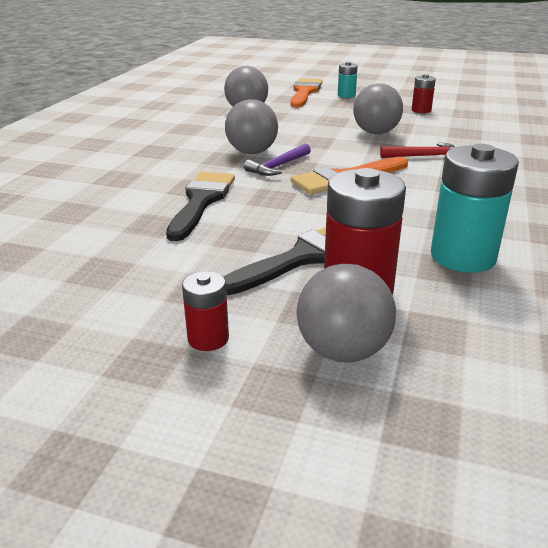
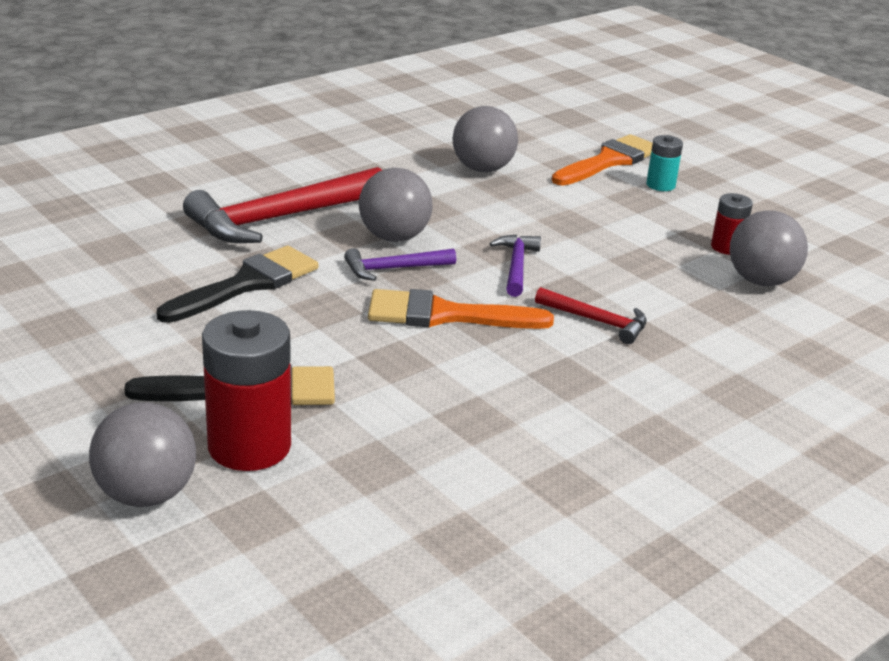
camera: 30 degrees right, 0 degrees up
red battery [182,271,229,351] -> none
grey ball [353,83,403,134] -> grey ball moved to [730,210,808,286]
turquoise battery [431,144,519,273] -> none
none -> red hammer [183,167,382,243]
none -> purple hammer [489,235,541,297]

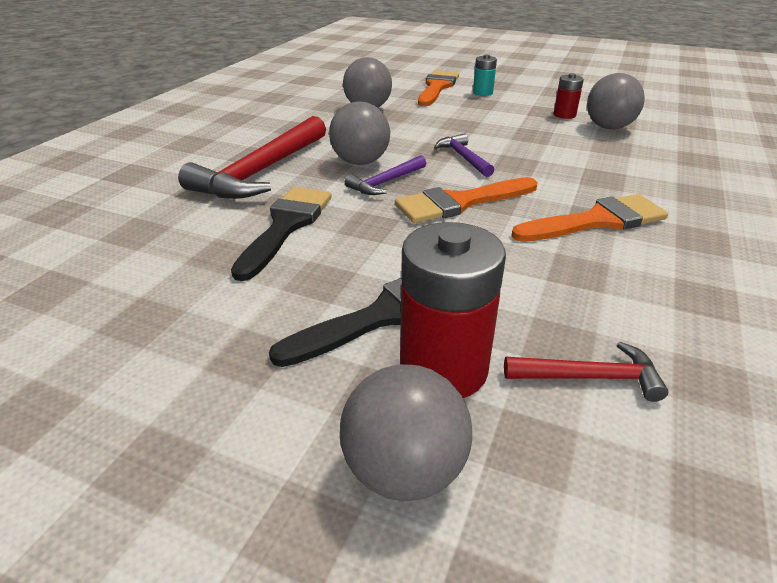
camera: 25 degrees left, 5 degrees up
red hammer [535,287,647,344] -> red hammer moved to [504,342,669,402]
none -> orange brush [511,194,668,242]

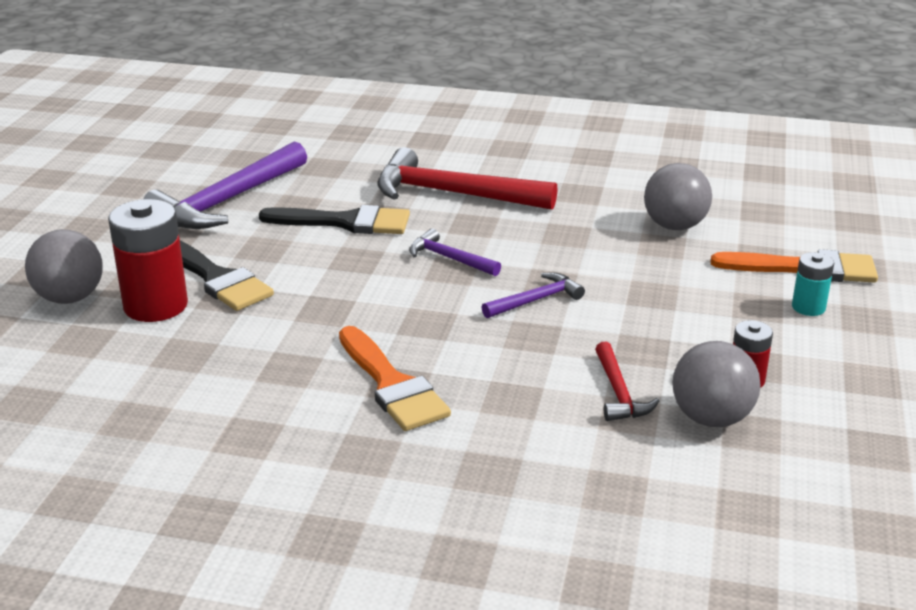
camera: 80 degrees right, 5 degrees down
grey ball [329,101,390,165] -> none
orange brush [395,177,537,223] -> none
red hammer [504,342,669,402] -> red hammer moved to [595,341,659,421]
none -> purple hammer [143,141,307,229]

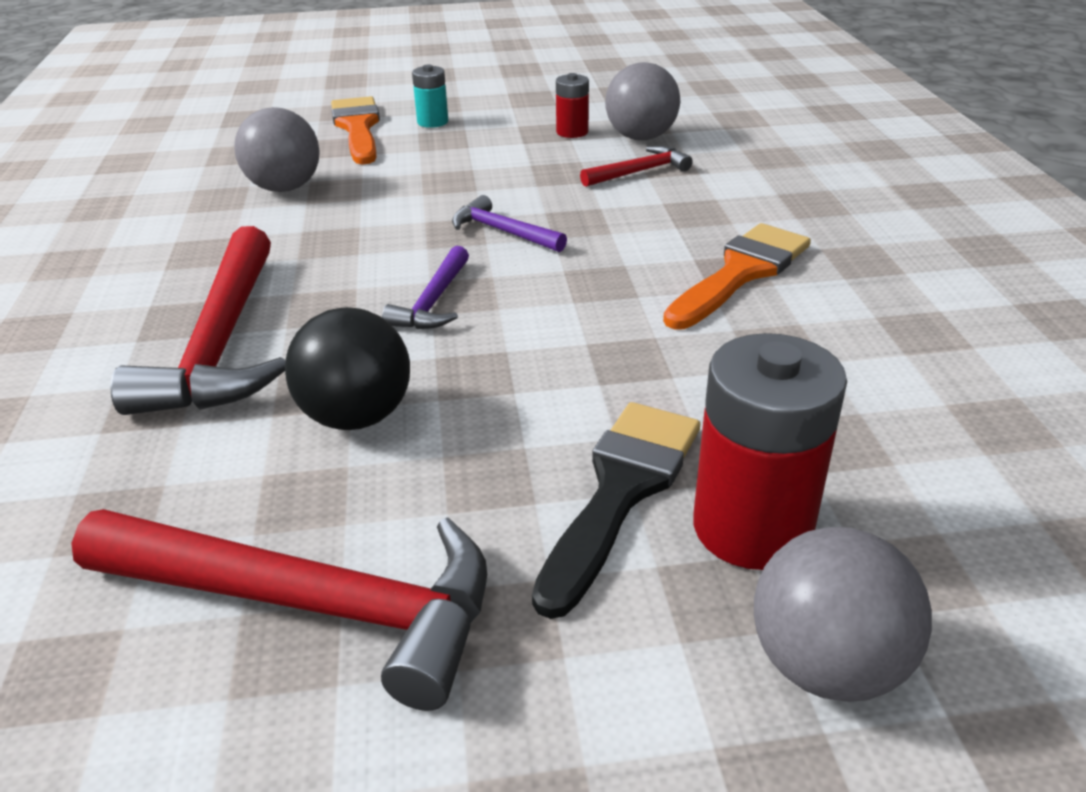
camera: 110 degrees left, 5 degrees up
purple hammer [143,141,307,229] -> red hammer [71,509,487,711]
black brush [259,205,410,234] -> black ball [285,307,410,430]

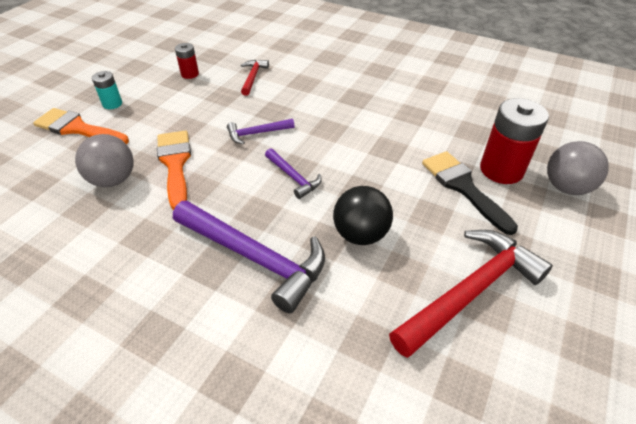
camera: 55 degrees left, 10 degrees up
red hammer [110,226,285,415] -> purple hammer [173,200,325,313]
grey ball [605,62,680,140] -> none
orange brush [663,223,811,329] -> orange brush moved to [157,130,191,210]

